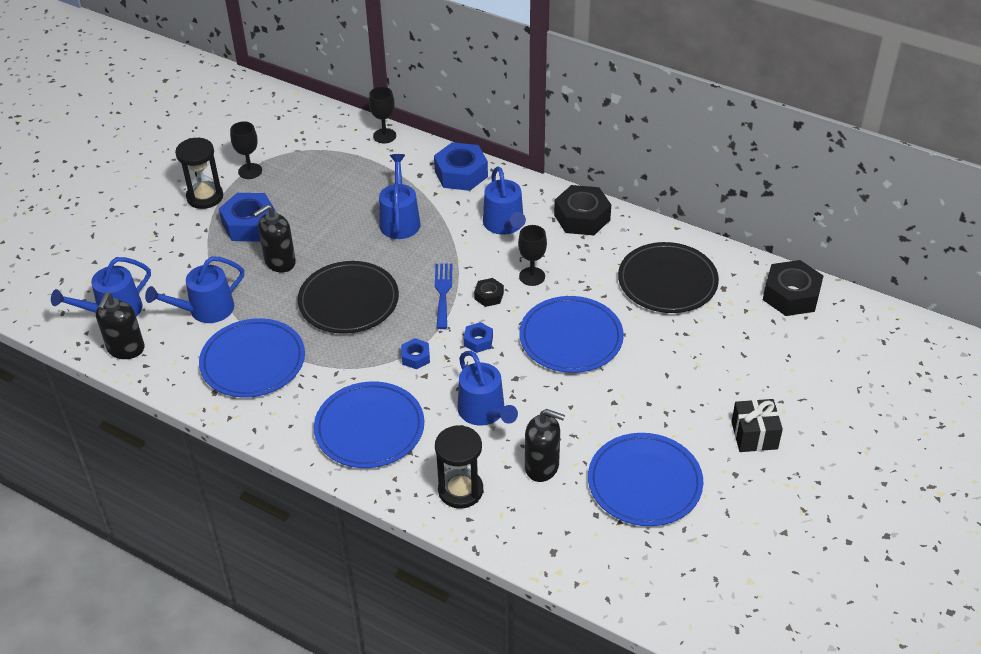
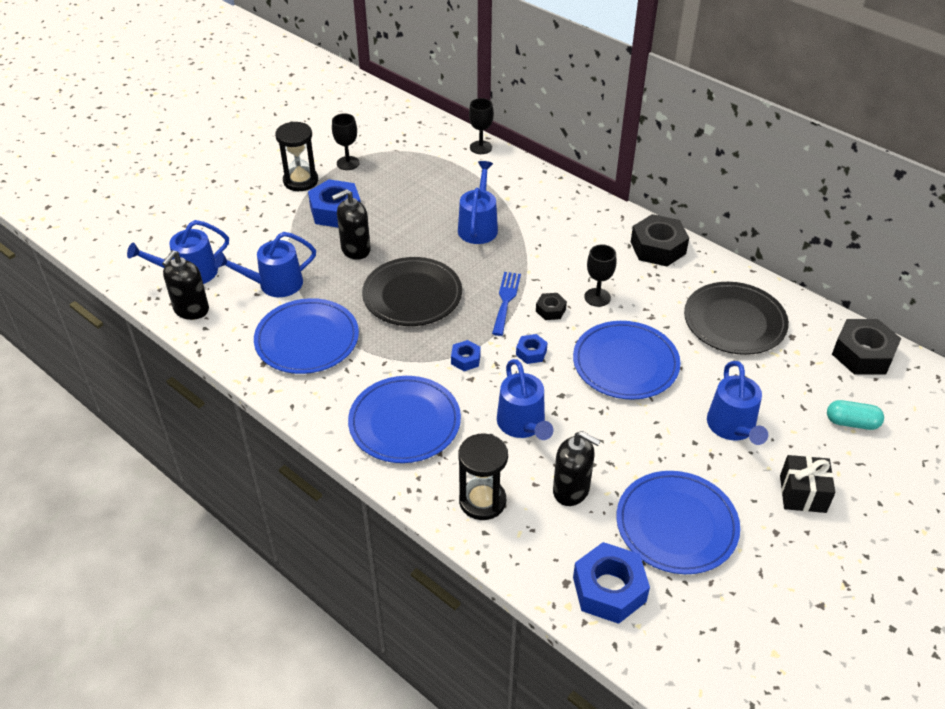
camera: 10 degrees right, 0 degrees up
blue nut [434,142,488,191] -> blue nut moved to [573,542,650,624]
blue watering can [483,166,526,235] -> blue watering can moved to [707,361,768,445]
none -> turquoise capsule [827,400,884,430]

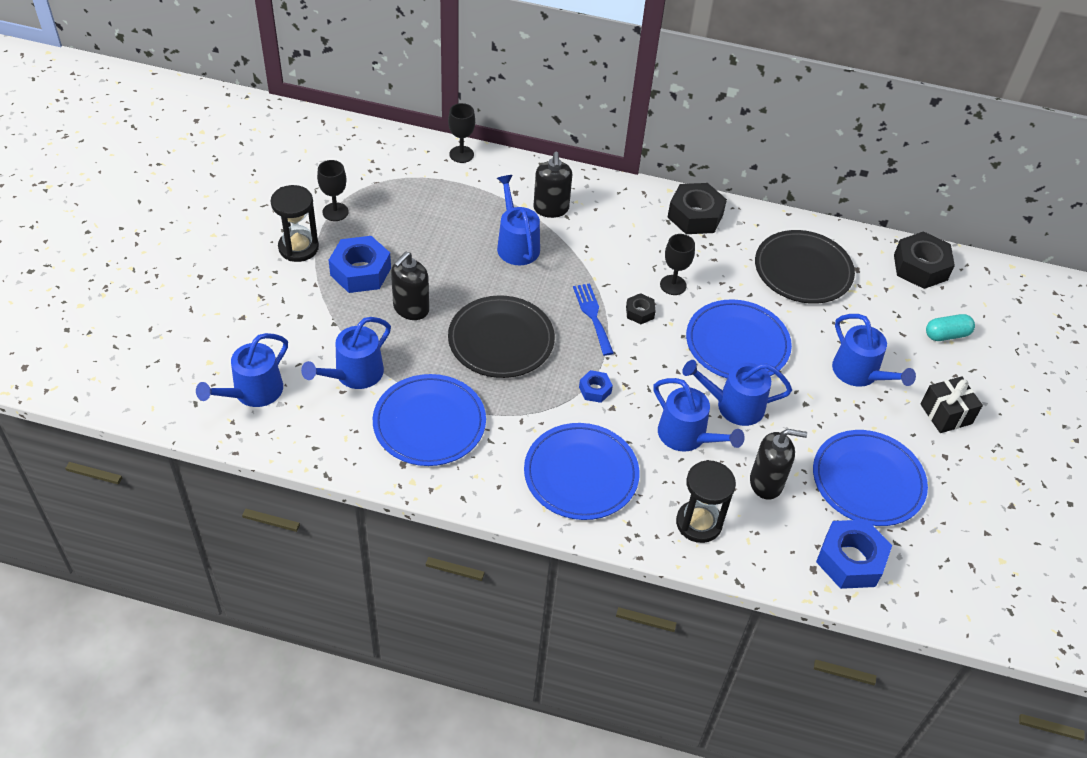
camera: 30 degrees left, 5 degrees up
black soap dispenser [162,250,209,320] -> black soap dispenser moved to [533,152,572,218]
blue nut [516,334,547,364] -> none
none -> blue watering can [682,360,792,426]

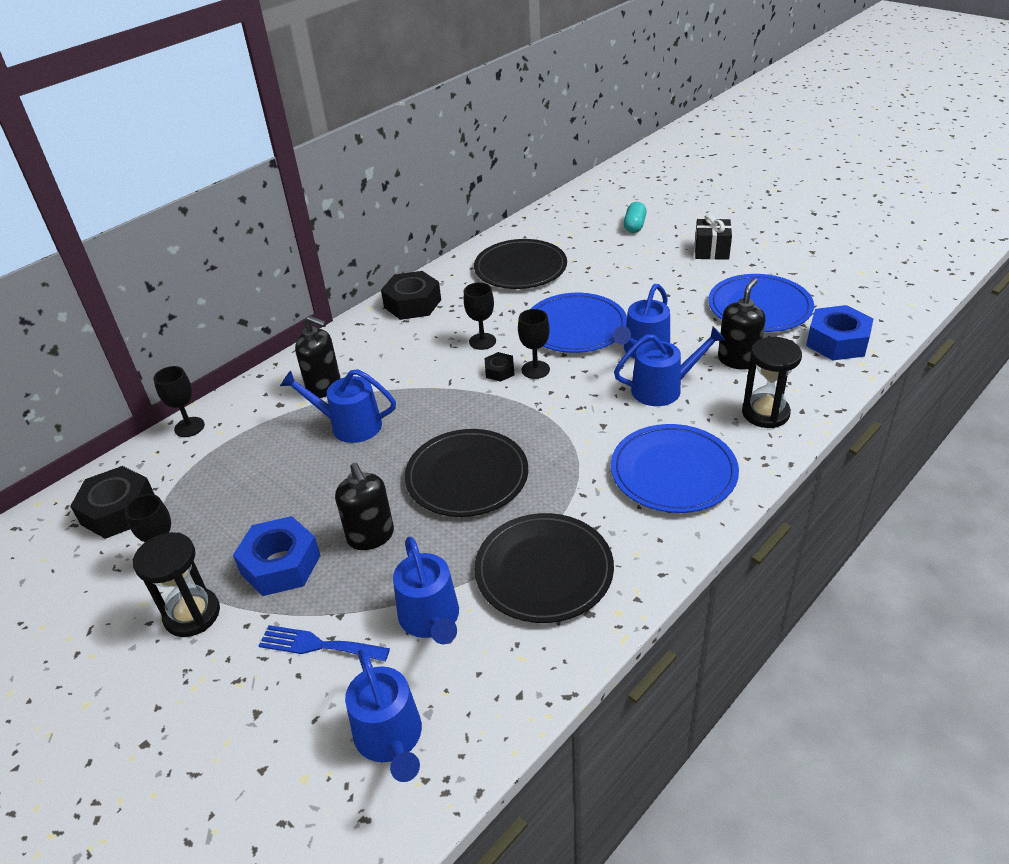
camera: 55 degrees left, 10 degrees down
blue plate [373,374,486,466] -> black plate [474,513,614,623]
blue fork [573,283,614,356] -> blue fork moved to [258,625,390,662]
blue nut [579,370,613,403] -> none
blue watering can [832,314,916,387] -> none
black nut [894,231,955,289] -> black nut moved to [70,466,155,539]
none -> black goblet [518,309,550,379]

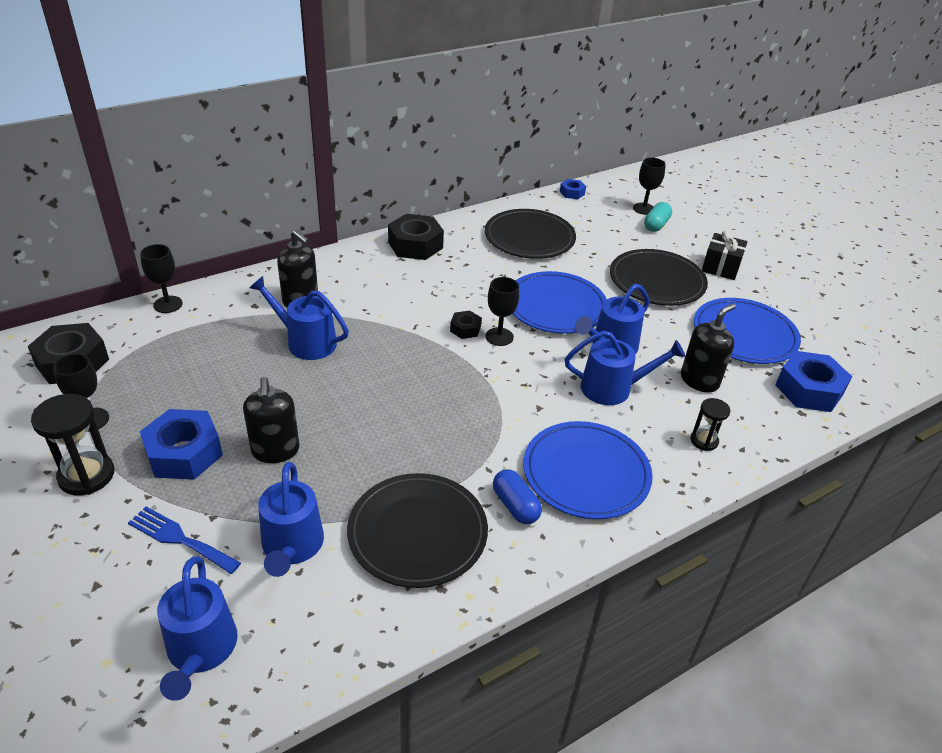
camera: 10 degrees right, 0 degrees up
black plate [405,429,528,517] -> black plate moved to [610,249,708,306]
black goblet [464,282,496,350] -> black goblet moved to [633,158,666,215]
black hourglass [742,337,802,428] -> black hourglass [690,398,730,451], size x0.58
none -> blue capsule [493,469,542,524]
none -> blue nut [560,179,586,199]

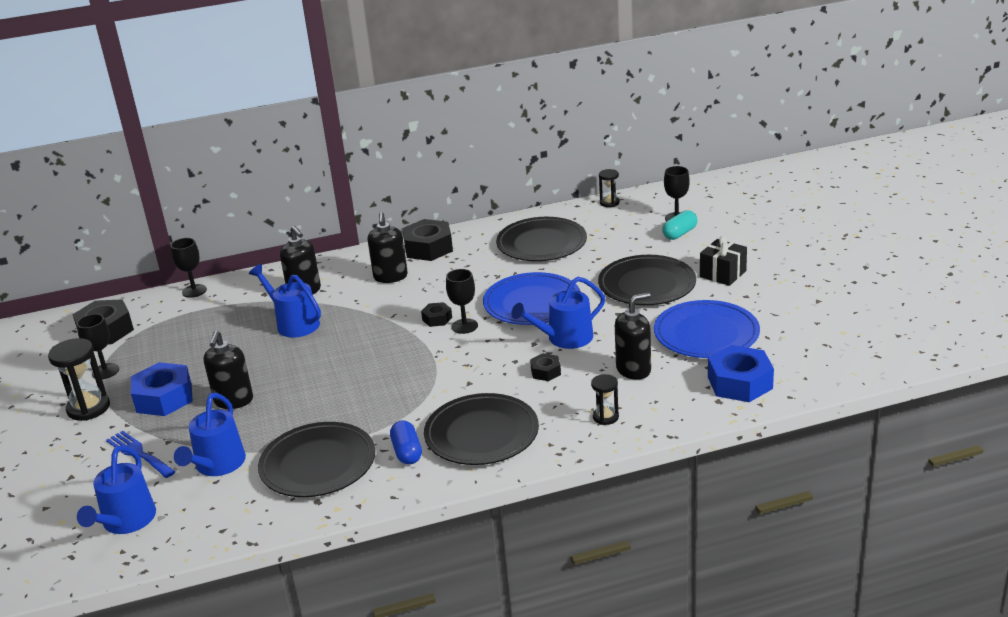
camera: 20 degrees right, 10 degrees down
blue plate [523,421,653,519] -> black plate [424,393,539,465]
blue nut [560,179,586,199] -> black hourglass [599,169,619,207]
blue watering can [565,331,685,405] -> black nut [530,353,561,381]
none -> black soap dispenser [368,212,408,283]

